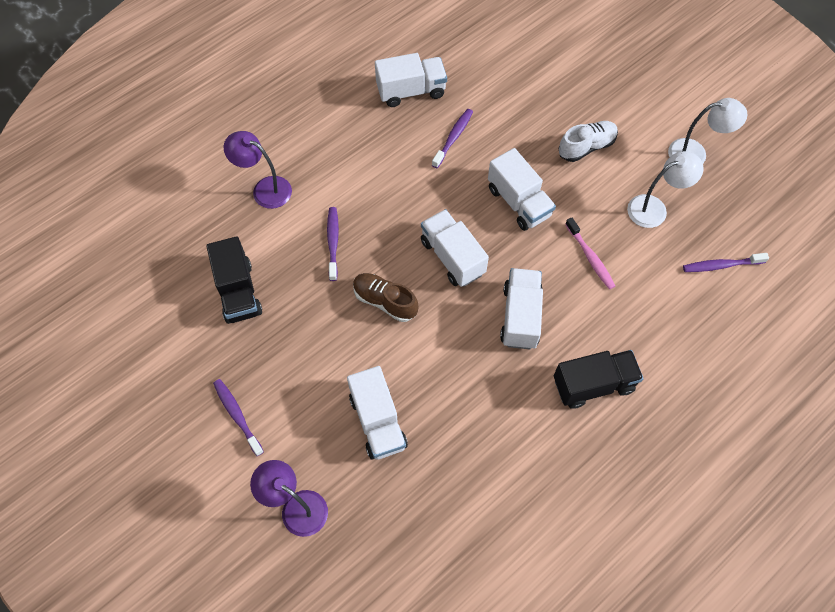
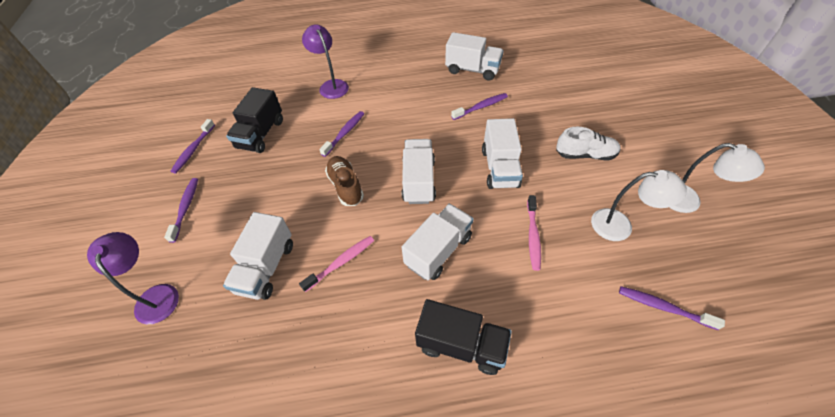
camera: 35 degrees right, 10 degrees down
none -> purple toothbrush [171,119,215,173]
none -> pink toothbrush [299,236,374,292]

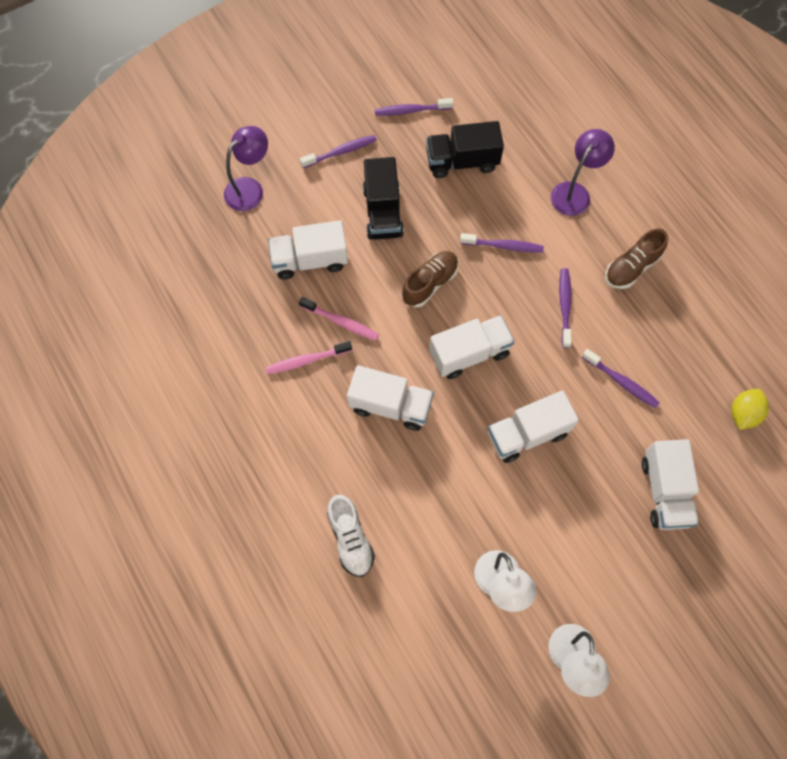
camera: 65 degrees right, 15 degrees up
black truck [415,299,512,375] -> black truck moved to [363,157,404,240]
white truck [445,32,504,81] -> white truck moved to [642,439,699,530]
pink toothbrush [527,195,541,271] -> pink toothbrush moved to [266,341,352,374]
white shoe [556,127,621,160] -> white shoe moved to [327,495,375,577]
purple toothbrush [619,286,725,330] -> purple toothbrush moved to [559,268,572,348]
none -> brown shoe [605,228,668,289]
none -> yellow lemon [731,389,769,430]

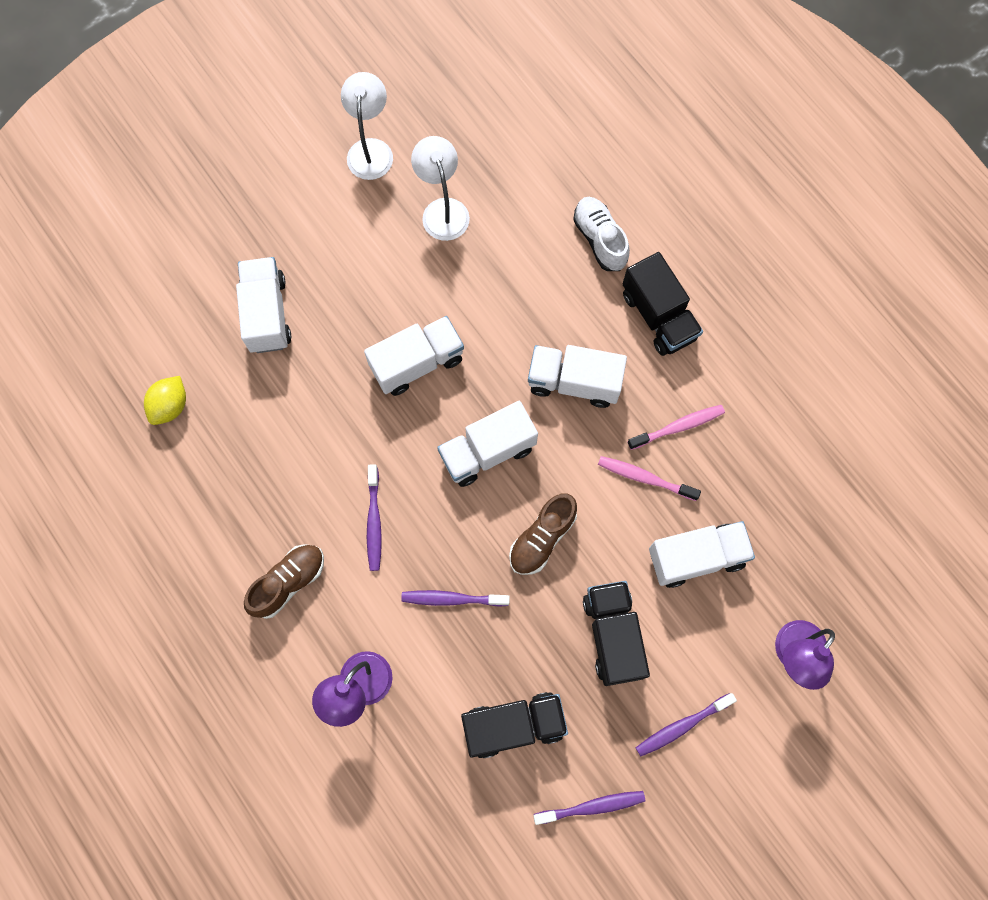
camera: 175 degrees right, 5 degrees up
purple toothbrush [582,349,660,409] -> none
none -> black truck [623,252,703,356]

